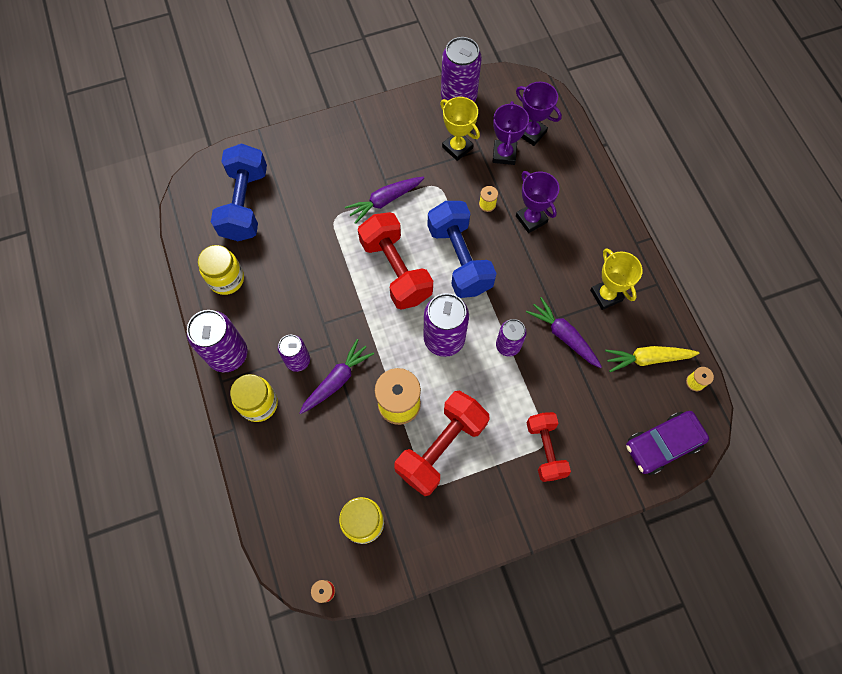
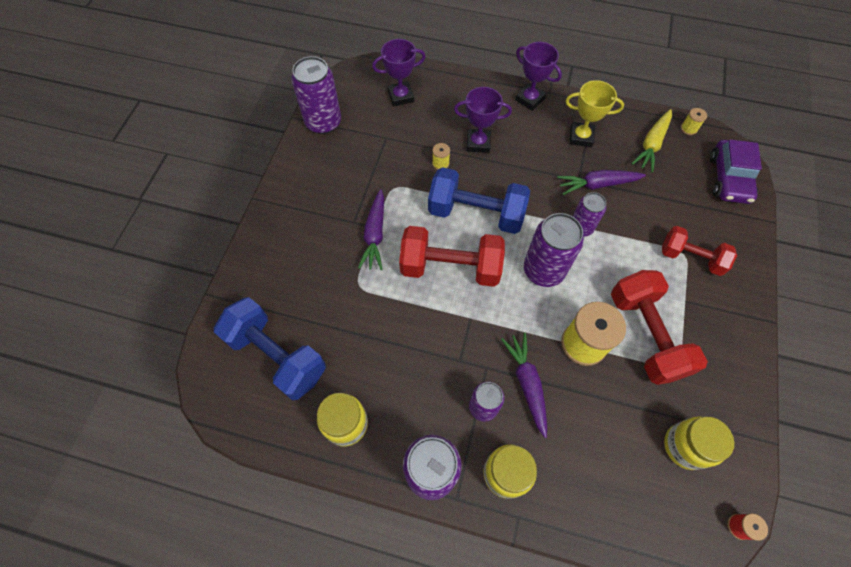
camera: 55 degrees left, 5 degrees down
yellow trophy [440,97,480,161] -> none
purple trophy [493,101,529,165] -> purple trophy moved to [515,42,562,111]

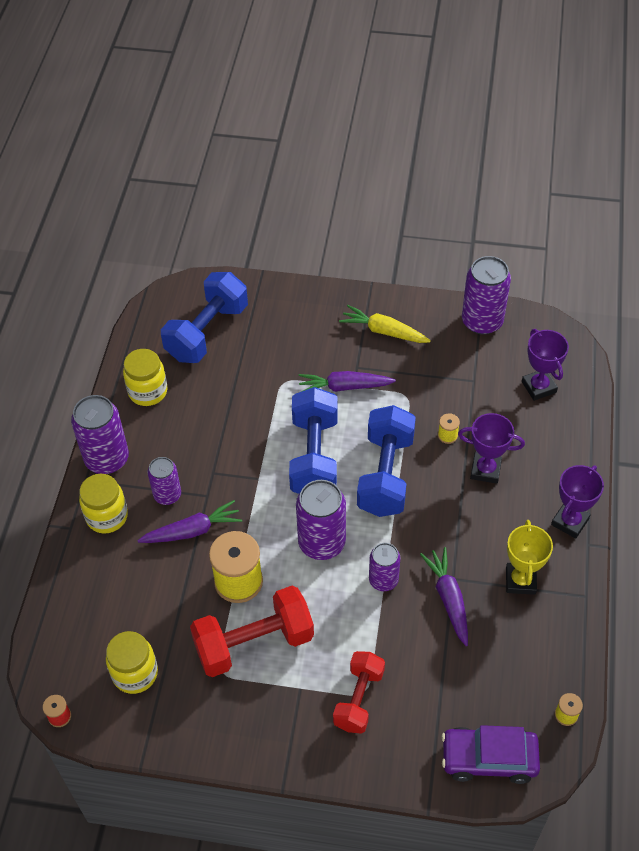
camera: 85 degrees right, 10 degrees down
red dumbbell [399,226,505,287] -> blue dumbbell [289,387,338,494]
purple trophy [454,87,512,153] -> purple trophy turned 75 degrees counterclockwise [458,413,525,484]
yellow carrot [632,109,672,173] -> yellow carrot moved to [339,305,431,343]

